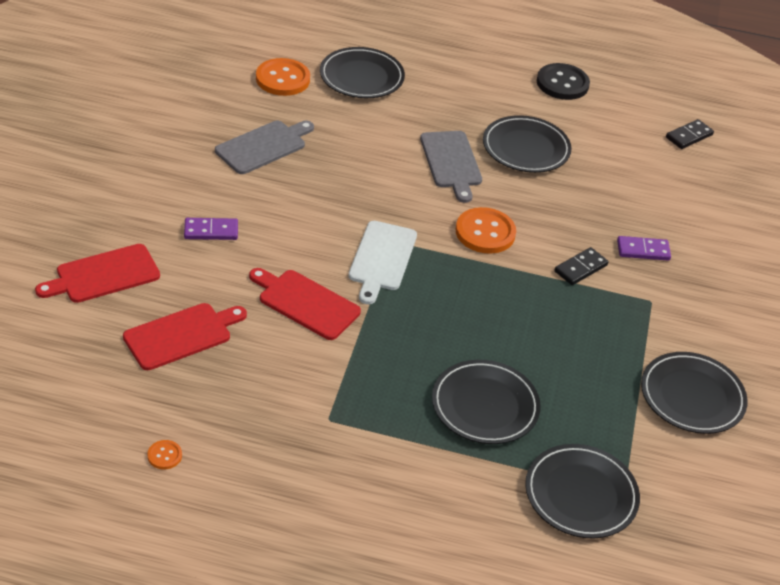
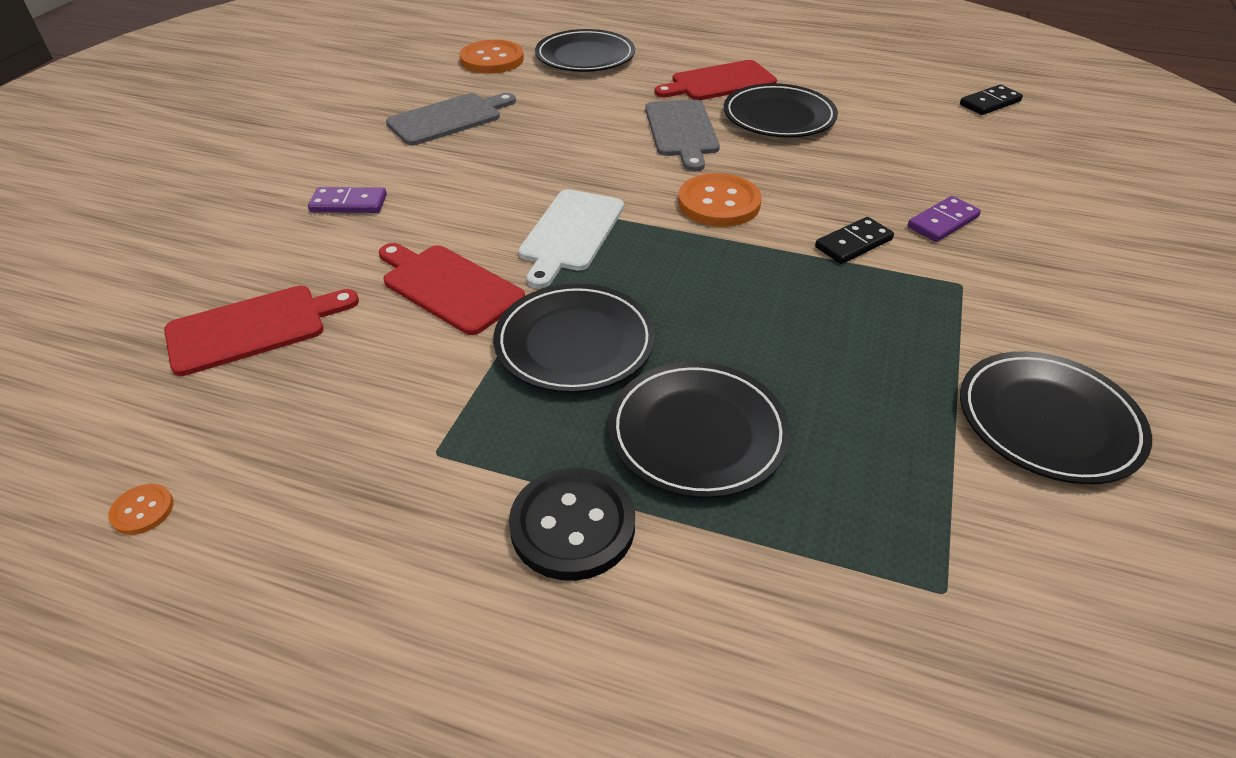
camera: 10 degrees right, 0 degrees up
red cutting board [35,244,160,303] -> red cutting board moved to [654,60,777,100]
black plate [525,444,640,539] -> black plate moved to [493,284,655,393]
black button [537,63,590,100] -> black button moved to [509,468,635,581]
purple domino [617,236,671,261] -> purple domino turned 45 degrees counterclockwise [908,196,981,242]

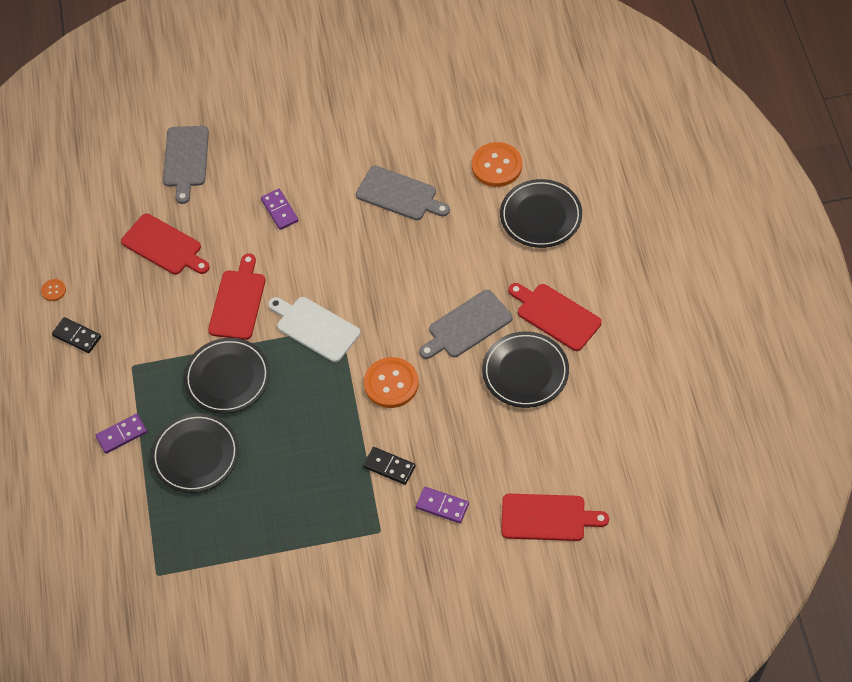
camera: 65 degrees right, 15 degrees up
black button [509,468,635,581] -> purple domino [95,414,147,454]
white cutting board [518,189,624,288] -> white cutting board turned 45 degrees clockwise [268,297,360,362]
black domino [960,85,1023,115] -> black domino moved to [52,317,101,353]
black plate [960,351,1152,484] -> none
none -> grey cutting board [163,126,209,204]
none -> red cutting board [501,494,609,541]

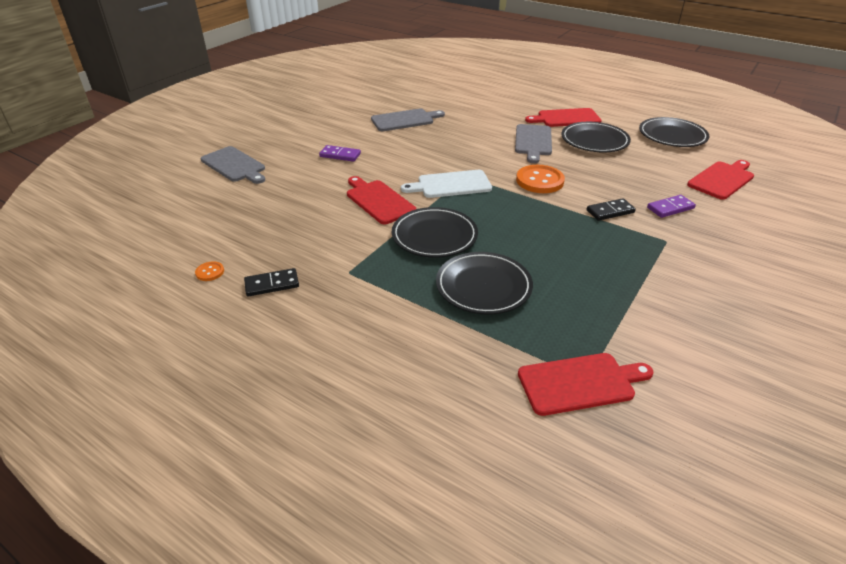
camera: 50 degrees left, 20 degrees down
purple domino [95,414,147,454] -> none
red cutting board [121,214,210,275] -> red cutting board moved to [518,353,654,416]
orange button [472,142,522,187] -> none
black plate [500,179,582,248] -> black plate moved to [639,117,709,147]

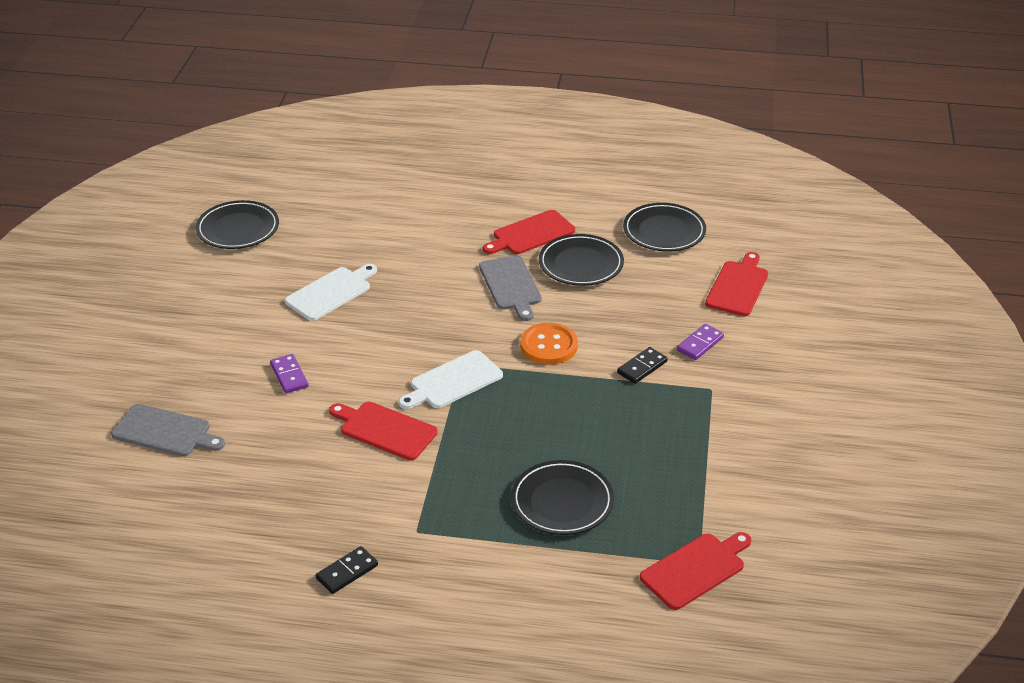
camera: 25 degrees left, 0 degrees up
orange button [195,261,224,281] -> none
purple domino [319,145,361,162] -> purple domino turned 75 degrees clockwise [270,354,309,393]
grey cutting board [371,108,445,131] -> white cutting board [285,264,377,321]
black plate [392,207,478,258] -> black plate moved to [196,200,279,249]

